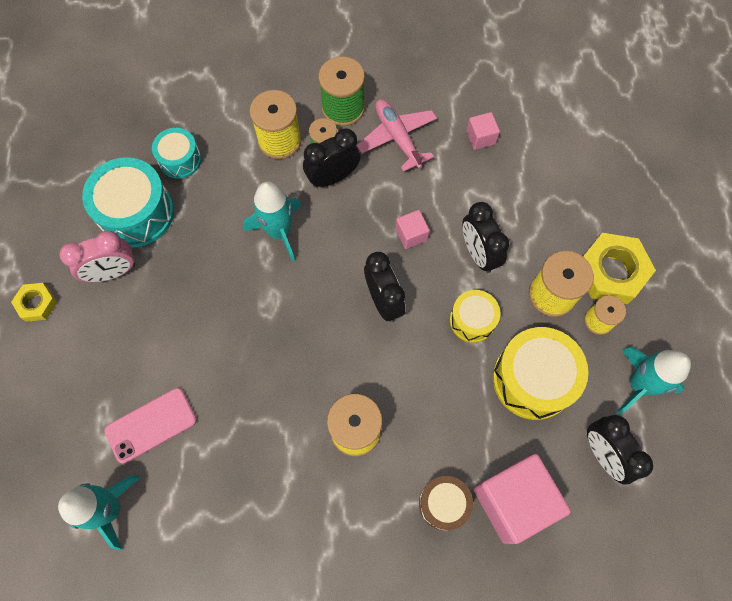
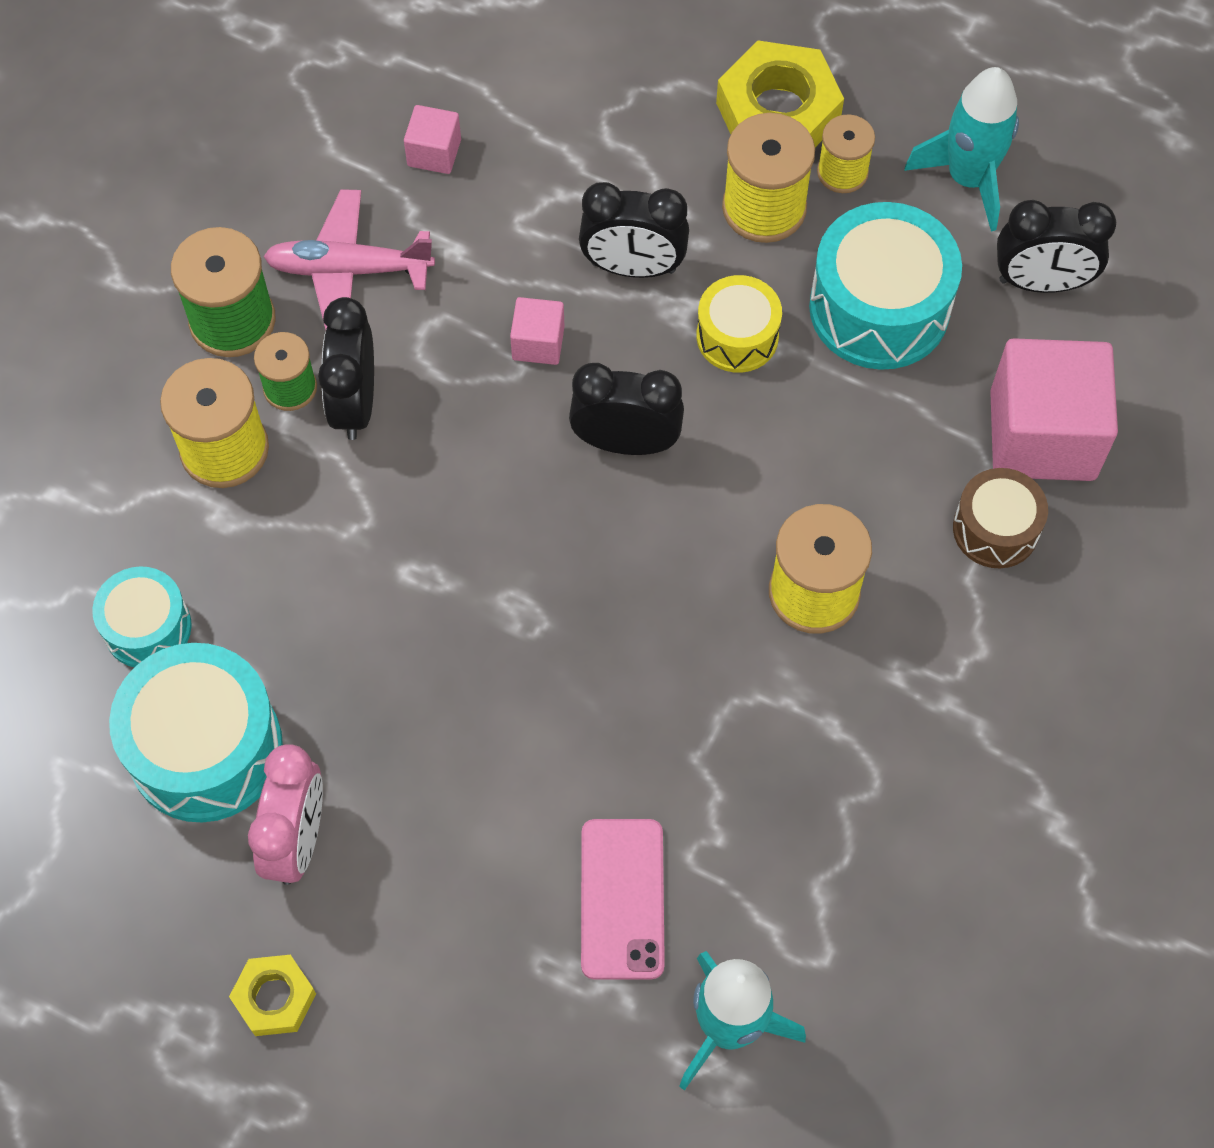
camera: 60 degrees left, 5 degrees down
turquoise rocket [243,181,301,262] -> none
yellow drum [493,327,588,420] -> turquoise drum [809,202,962,370]

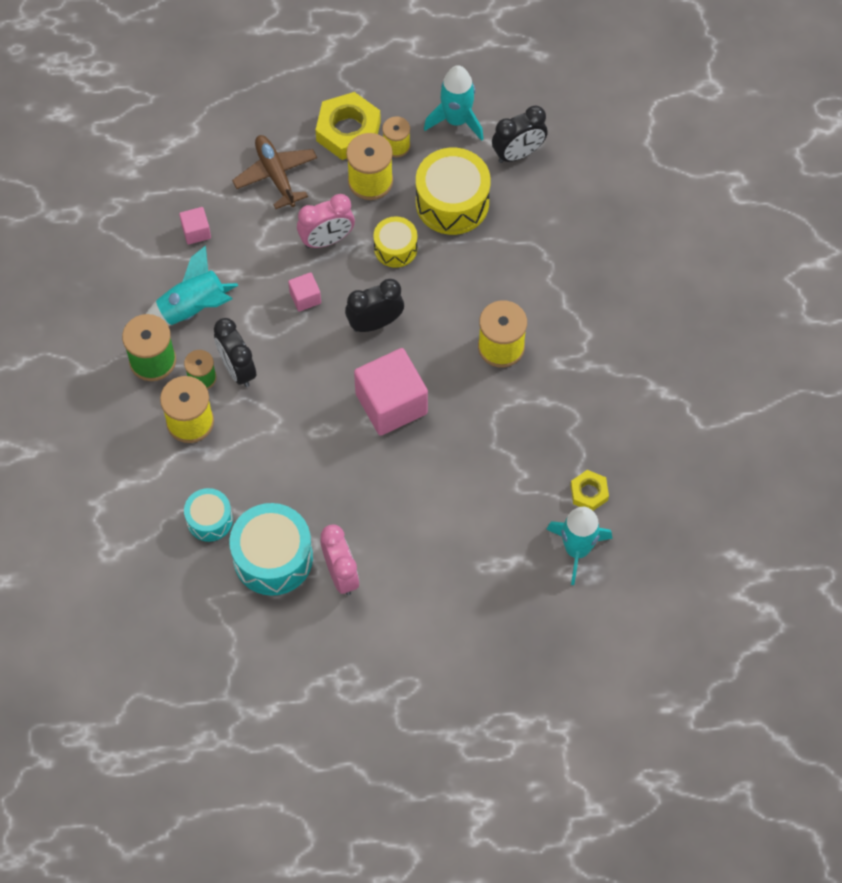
camera: 30 degrees left, 0 degrees up
yellow nut [229,955,316,1036] -> yellow nut moved to [570,470,609,511]
pink plane [263,189,435,330] -> turquoise rocket [146,245,238,326]
black clock [579,182,689,278] -> pink clock [297,194,355,248]
pink phone [581,819,665,980] -> none
turquoise drum [809,202,962,370] -> yellow drum [416,148,491,235]
brown drum [953,468,1048,568] -> none
pink cube [990,338,1118,481] -> pink cube moved to [354,348,428,436]
none -> brown plane [232,135,317,209]

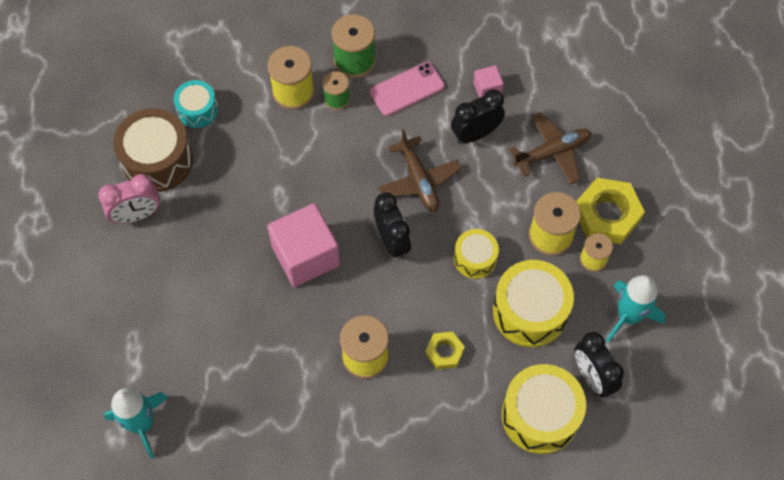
camera: 90 degrees right, 0 degrees up
turquoise rocket [146,245,238,326] -> pink phone [370,62,445,116]
black clock [214,318,256,387] -> black clock moved to [451,89,505,144]
turquoise drum [229,503,313,596] -> brown drum [113,108,193,192]
pink cube [288,272,321,312] -> brown plane [378,130,462,212]
pink clock [297,194,355,248] -> none
yellow nut [570,470,609,511] -> yellow nut moved to [425,332,465,370]
none -> yellow drum [502,364,586,454]

